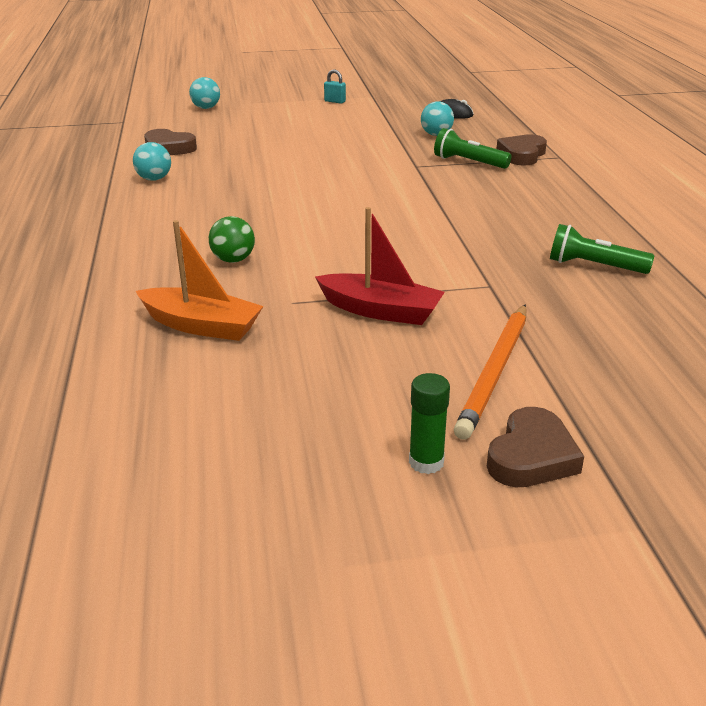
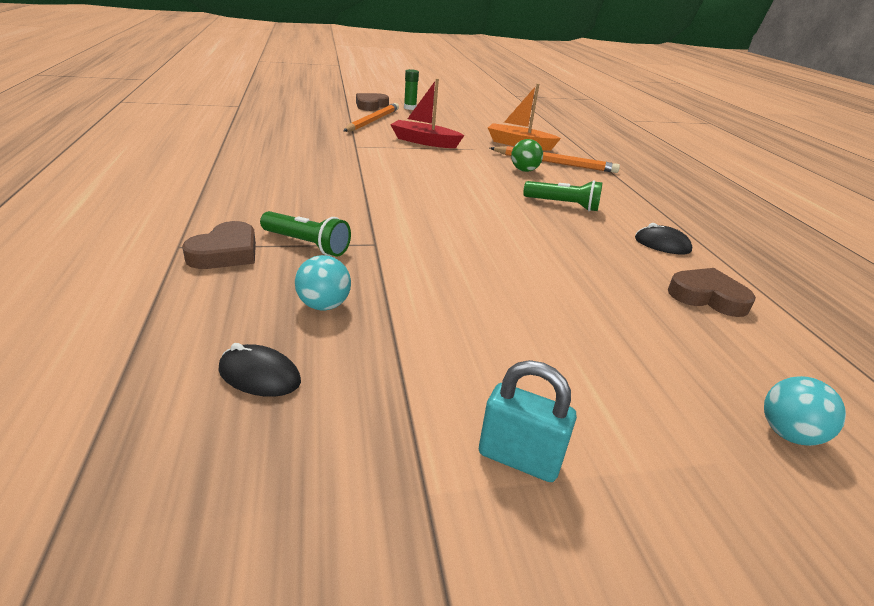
camera: 175 degrees right, 0 degrees up
turquoise ball [133,142,171,181] -> black mouse [635,223,692,255]
turquoise padlock [324,69,346,104] -> turquoise padlock [479,360,577,482], size x1.58
green flashlight [550,224,654,274] -> green flashlight moved to [523,180,603,211]
none -> orange pencil [490,146,620,173]

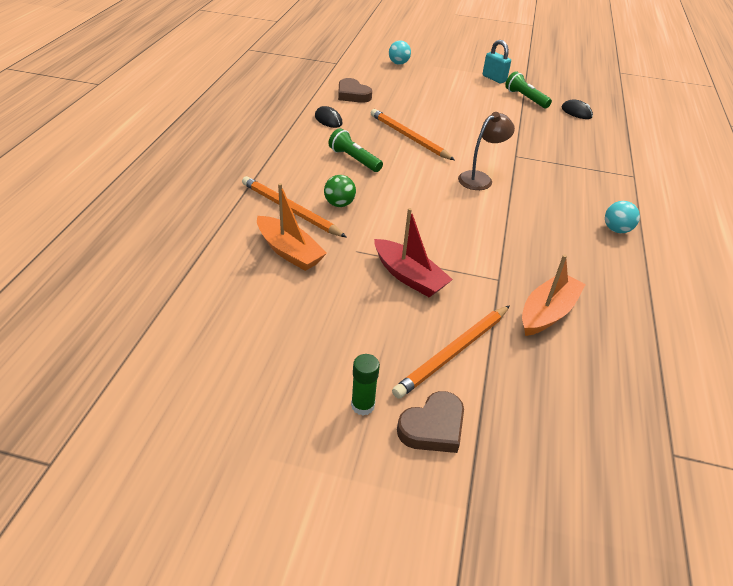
camera: 155 degrees left, 10 degrees up
brown heart [182,221,256,269] -> none
green flashlight [260,211,351,257] -> green flashlight moved to [505,71,552,108]
turquoise ball [295,255,351,310] -> turquoise ball moved to [605,201,640,233]
none -> orange pencil [371,109,455,160]
none -> brown lamp [458,112,515,190]
none -> orange boat [522,255,586,336]

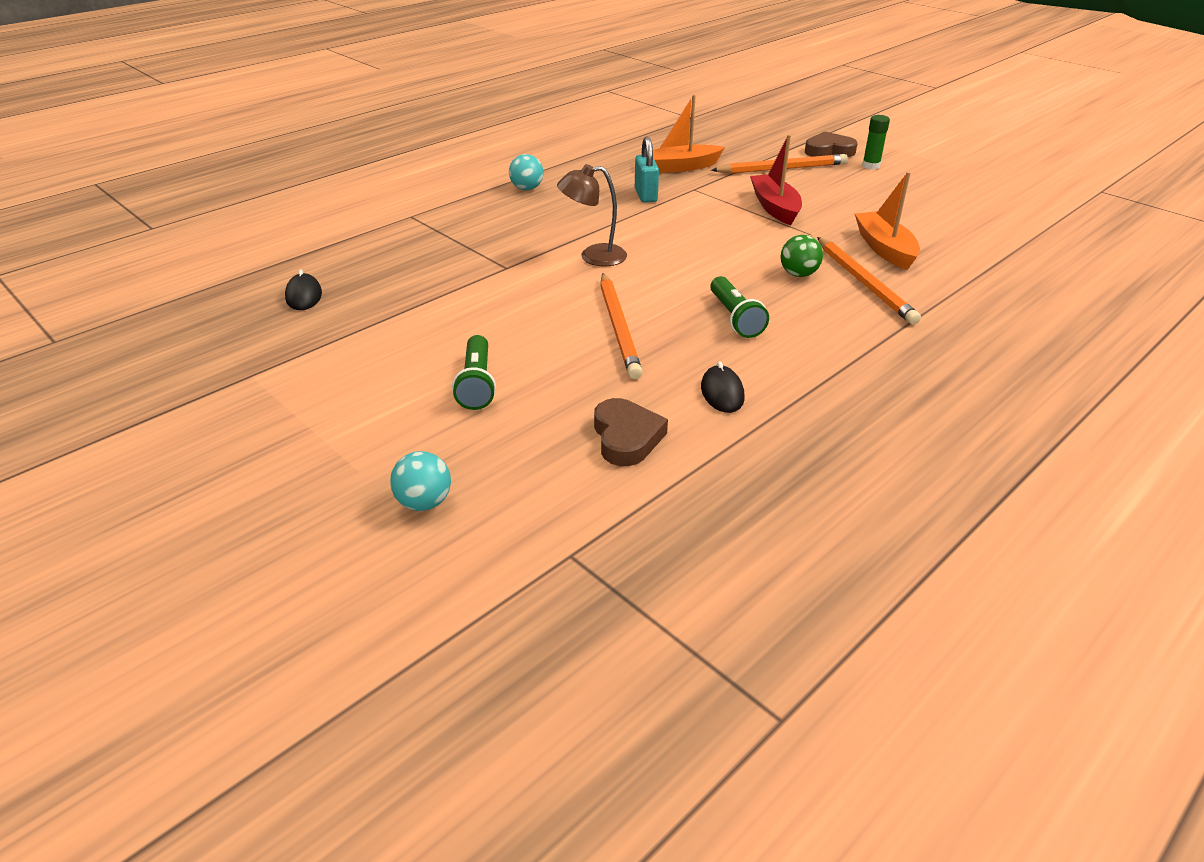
camera: 145 degrees left, 5 degrees down
turquoise padlock [483,40,511,83] -> turquoise padlock moved to [635,137,659,203]
green flashlight [505,71,552,108] -> green flashlight moved to [452,335,496,410]

